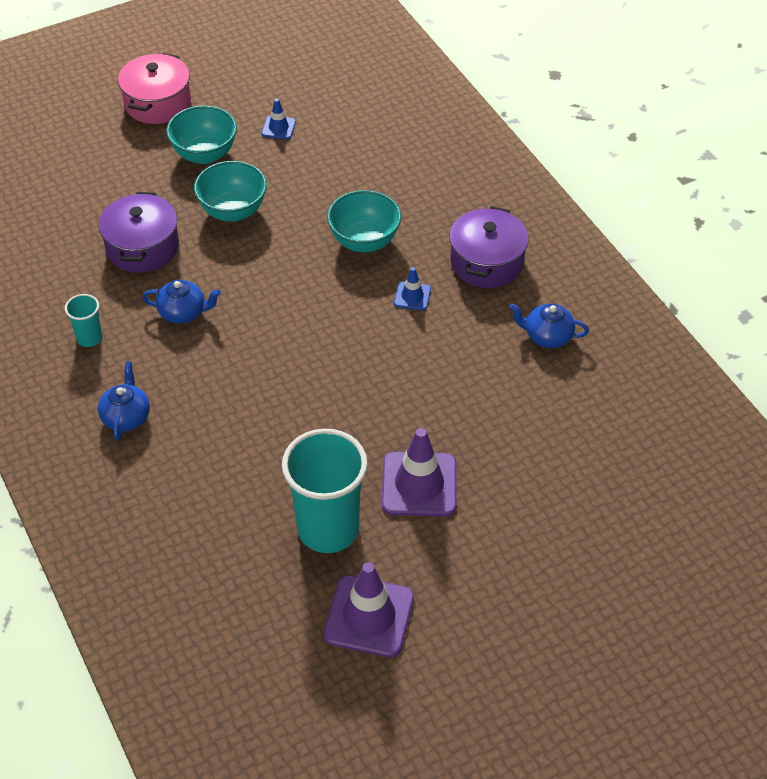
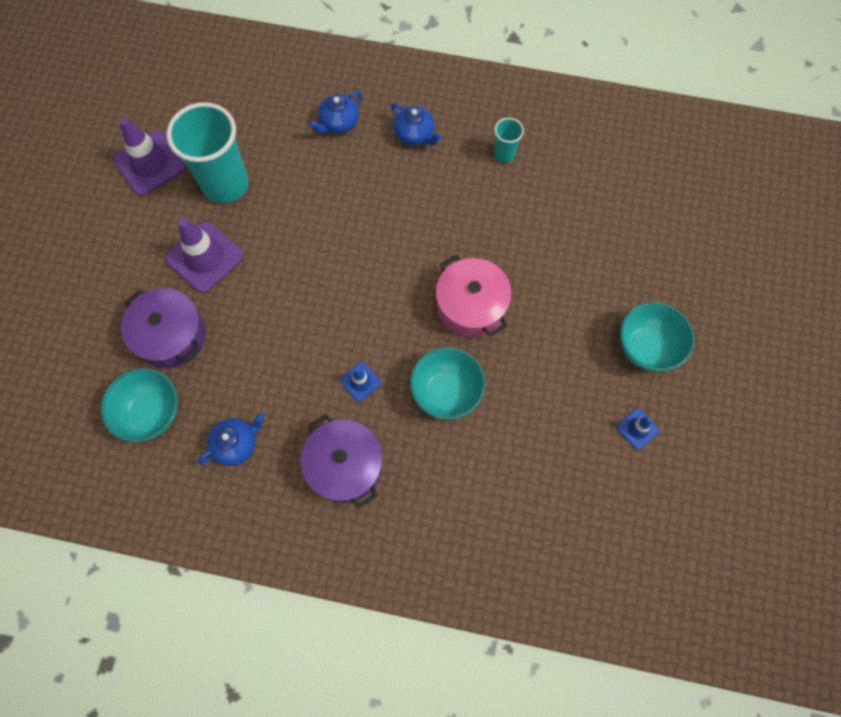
camera: 130 degrees right, 20 degrees up
purple pot [99,192,179,273] -> purple pot moved to [121,288,206,369]
pink pot [118,53,191,124] -> pink pot moved to [436,255,512,338]
blue teapot [142,280,221,324] -> blue teapot moved to [309,91,362,134]
turquoise bowl [194,161,267,222] -> turquoise bowl moved to [101,368,178,442]

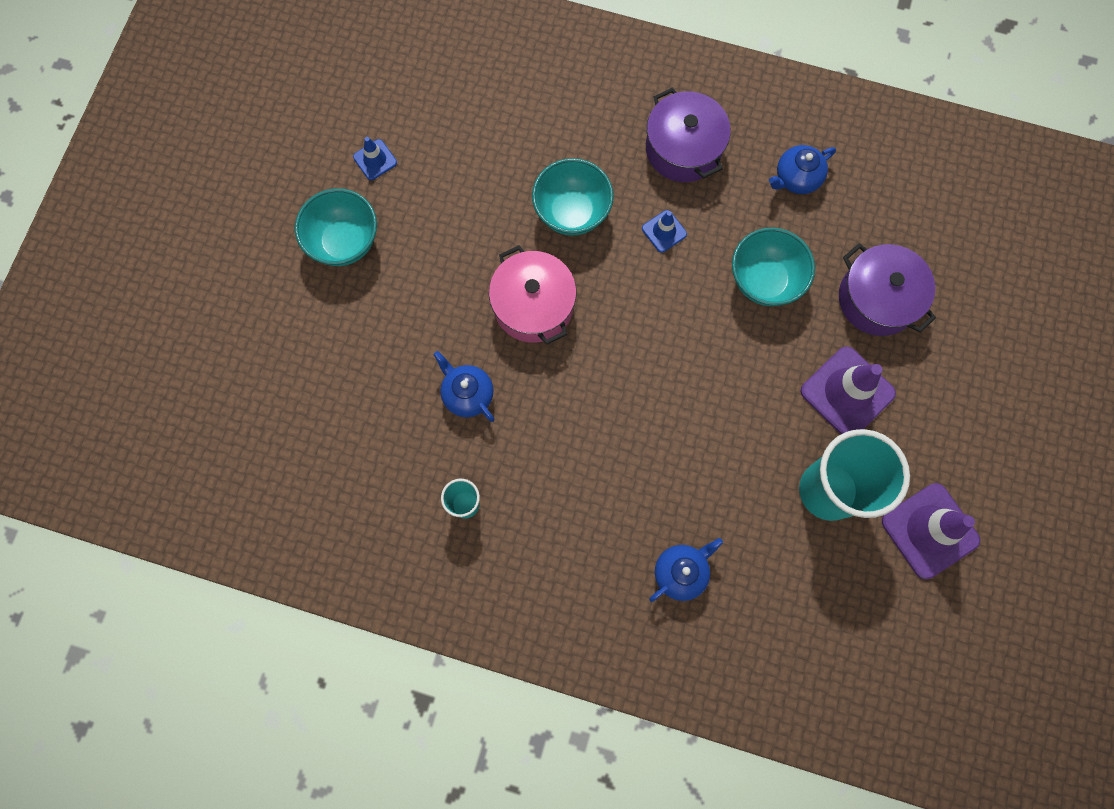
camera: 175 degrees left, 5 degrees up
turquoise bowl [101,368,178,442] -> turquoise bowl moved to [732,227,815,306]
blue teapot [391,103,442,146] -> blue teapot moved to [434,351,494,422]

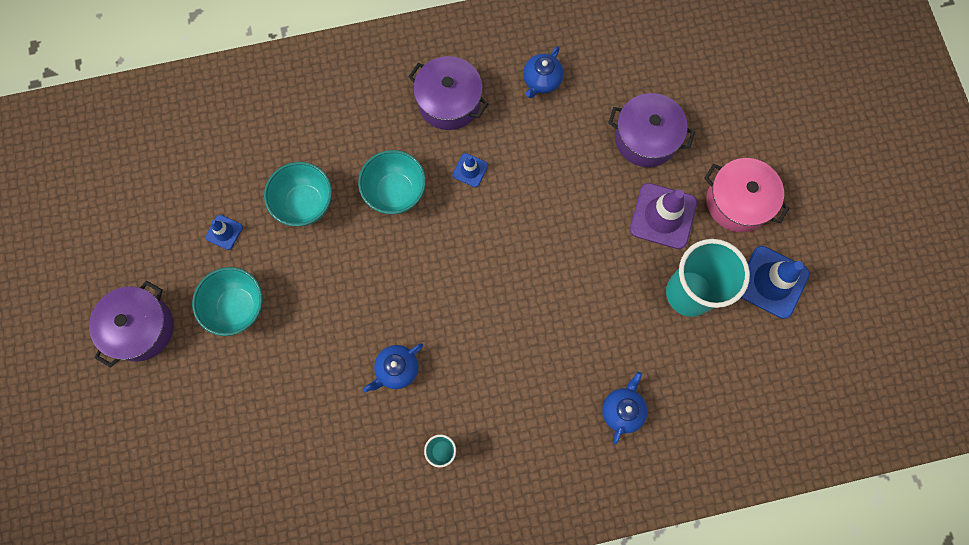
camera: 30 degrees left, 0 degrees up
blue teapot [434,351,494,422] -> blue teapot turned 60 degrees counterclockwise [363,343,423,393]
pink pot [489,245,576,344] -> pink pot moved to [704,158,789,232]
turquoise bowl [732,227,815,306] -> turquoise bowl moved to [264,162,332,226]
purple traffic cone [882,483,980,579] -> blue traffic cone [741,246,810,319]
none -> purple pot [89,281,174,368]

